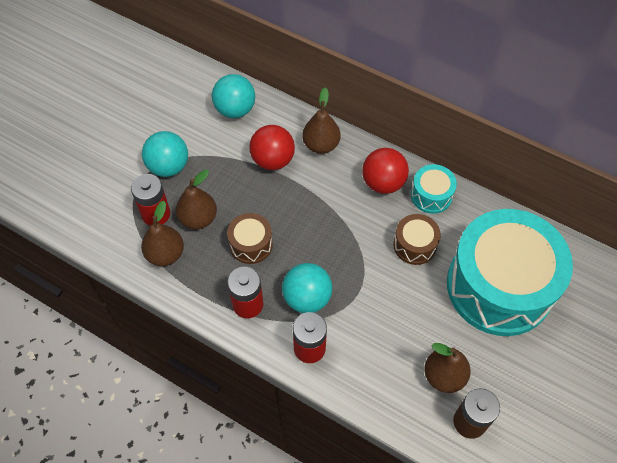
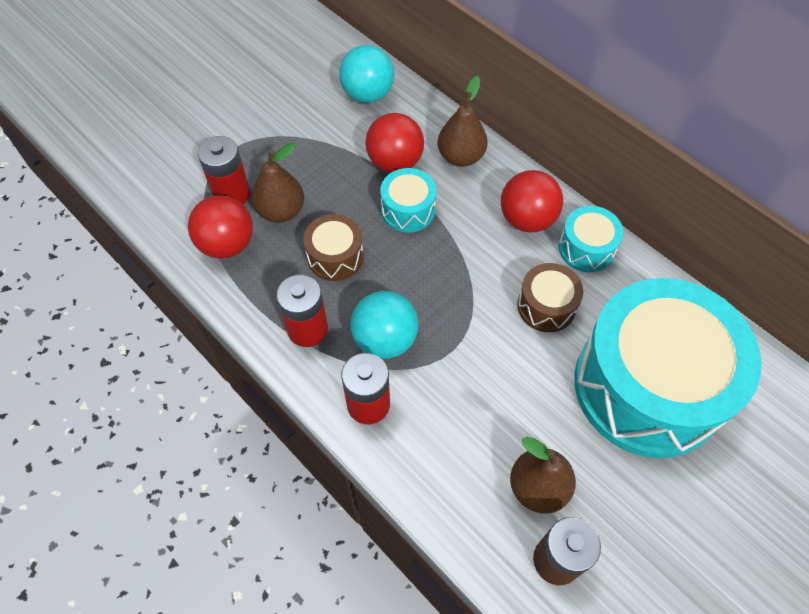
camera: 15 degrees right, 0 degrees up
brown pear [141,201,184,266] -> red ball [188,195,253,259]
turquoise ball [142,131,188,177] -> none
none -> turquoise drum [380,168,437,233]

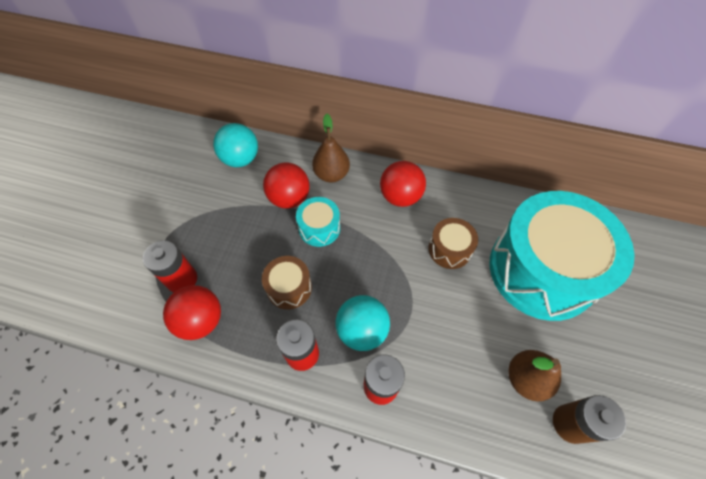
camera: 30 degrees left, 0 degrees up
brown pear [251,143,304,223] -> none
turquoise drum [559,206,623,272] -> none

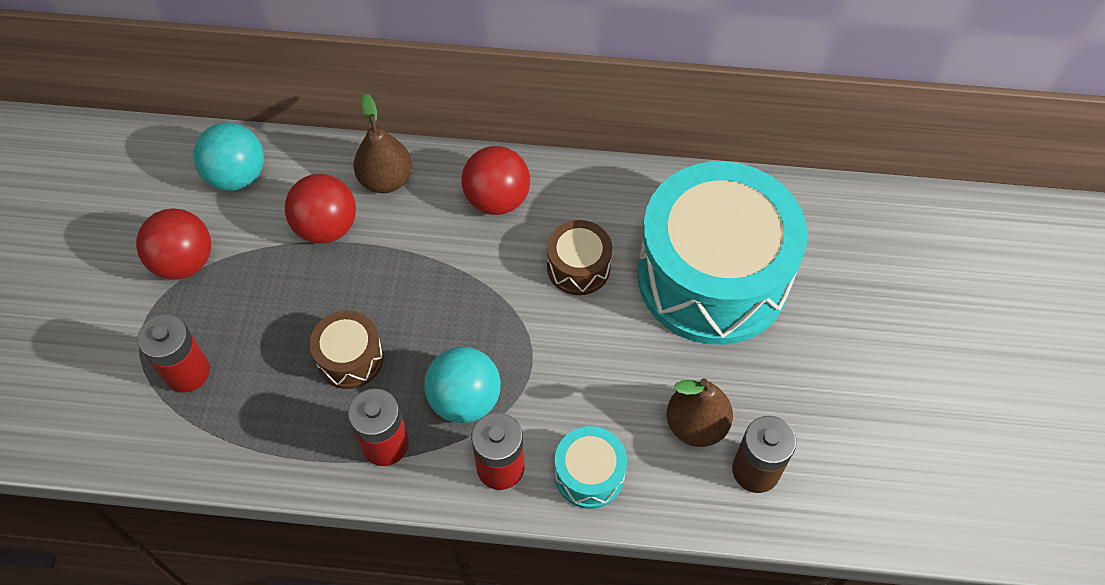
camera: 10 degrees left, 0 degrees up
red ball [163,285,221,340] -> red ball moved to [136,208,211,280]
turquoise drum [296,197,340,247] -> turquoise drum moved to [555,426,627,509]

